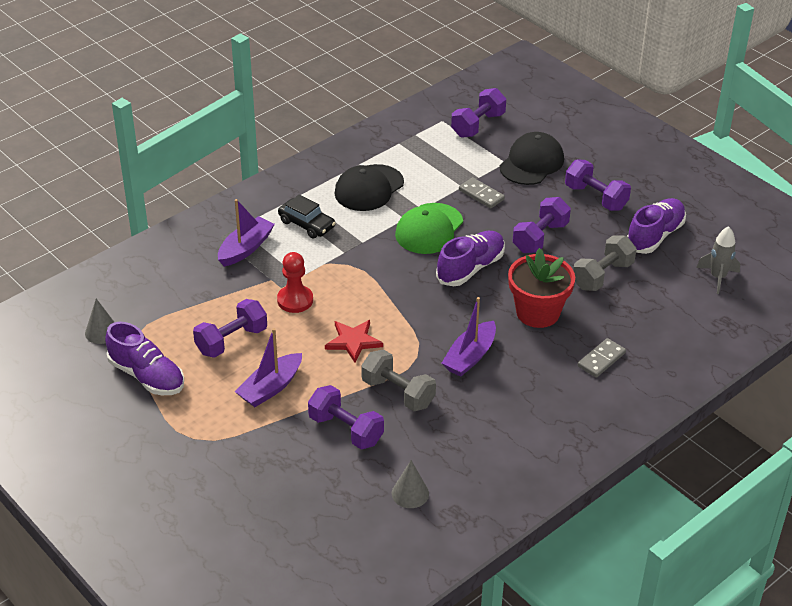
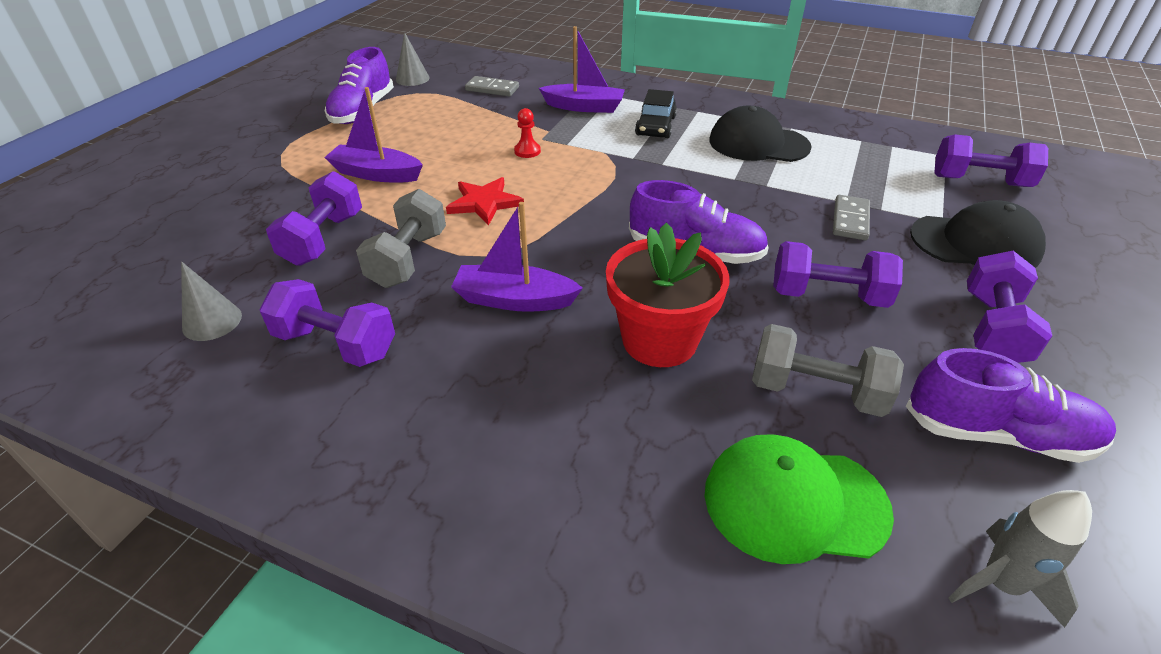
camera: 65 degrees right, 0 degrees up
purple dumbbell [193,299,267,358] -> purple dumbbell moved to [259,279,395,367]
red pawn [277,252,313,313] -> red pawn [514,108,541,158], size x0.60
green cap [395,203,463,254] -> green cap moved to [705,434,894,564]
grey domino [578,338,626,378] -> grey domino moved to [465,76,519,96]

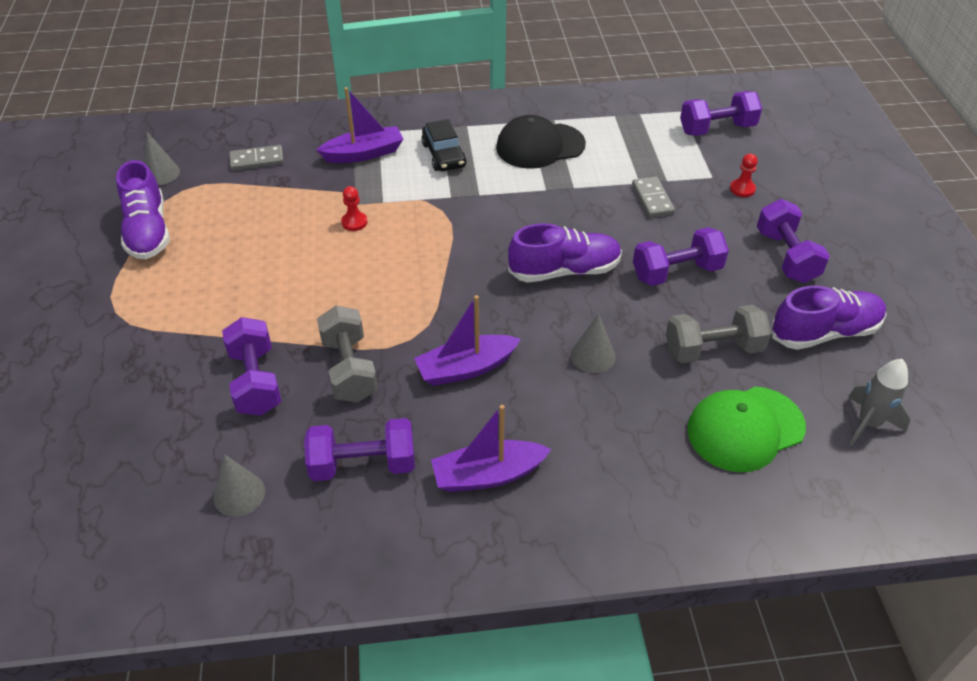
camera: 30 degrees left, 5 degrees up
purple boat [324,87,423,182] -> purple boat moved to [431,405,552,492]
red star [446,177,524,225] -> none
red flower pot [606,223,730,367] -> grey cone [571,314,616,373]
black cap [910,200,1046,268] -> red pawn [730,154,758,197]

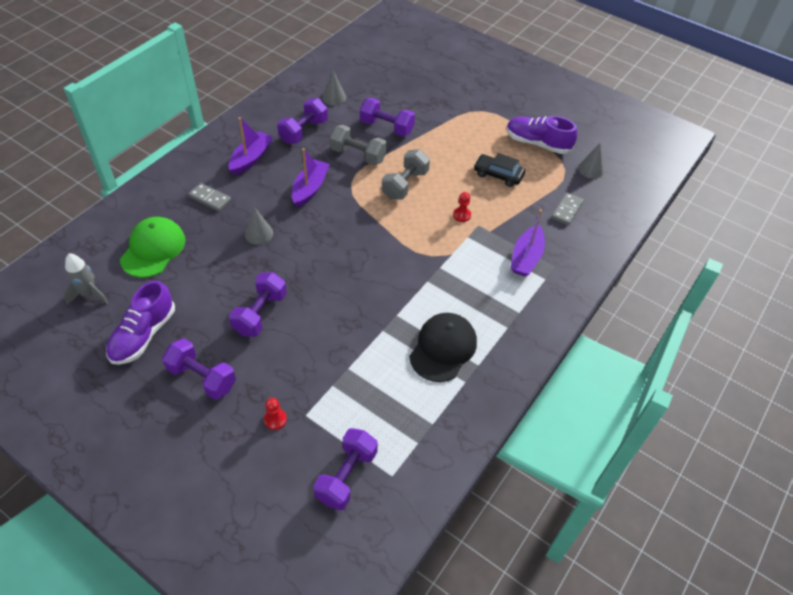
camera: 130 degrees right, 5 degrees up
black car [421,119,467,171] -> black car moved to [474,153,525,187]
purple shoe [508,223,622,283] -> none
grey domino [632,177,675,218] -> grey domino moved to [188,183,231,211]
grey dumbbell [666,305,771,363] -> grey dumbbell moved to [382,149,430,200]

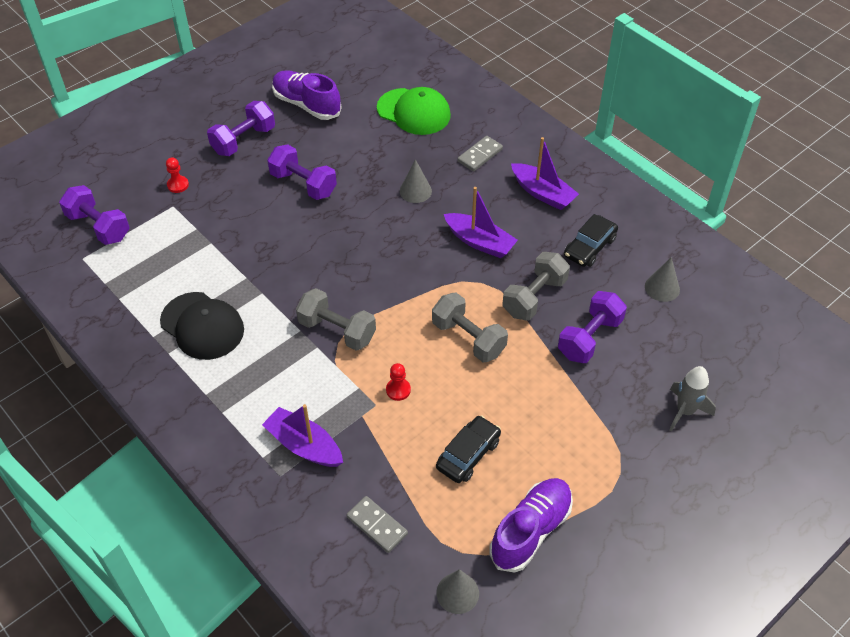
camera: 105 degrees right, 0 degrees up
grey rocket [64,253,109,305] -> grey rocket moved to [669,366,716,432]
purple dumbbell [277,98,328,144] -> black car [564,214,618,267]
none -> grey dumbbell [296,288,376,351]

